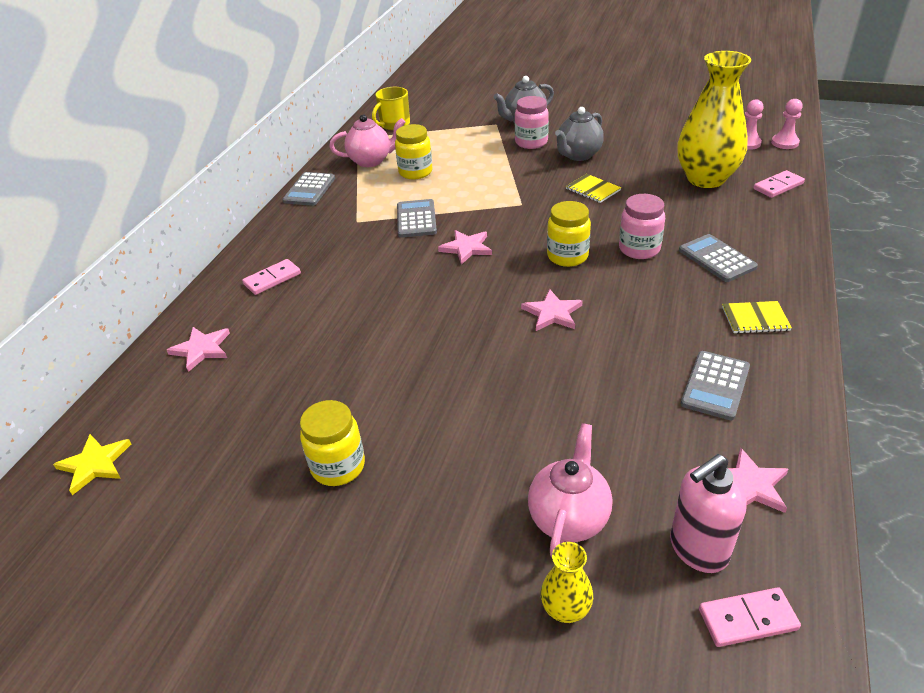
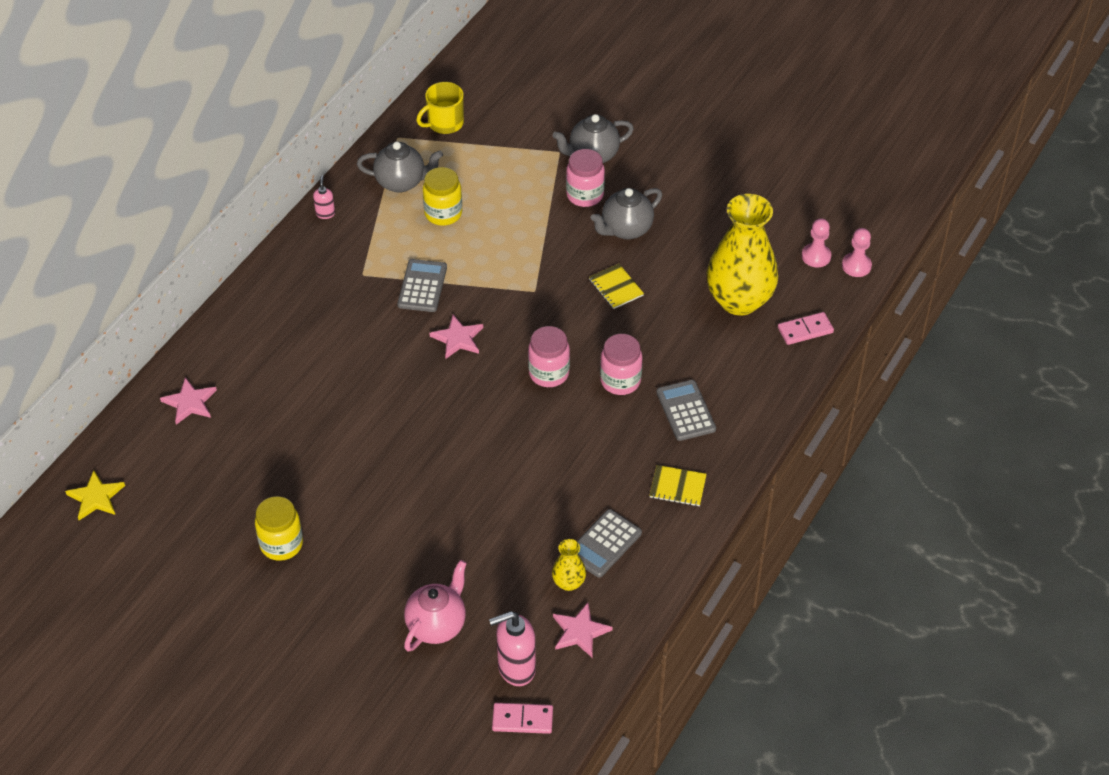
camera: 10 degrees right, 10 degrees up
pink domino [242,259,301,295] -> none
grey calculator [282,172,335,206] -> pink soap dispenser [313,175,335,219]
pink teapot [329,115,405,167] -> grey teapot [357,142,443,193]
pink star [521,289,582,331] -> none
yellow vase [541,542,593,623] -> yellow vase moved to [552,539,586,591]
yellow jar [547,201,591,267] -> pink jar [528,326,570,387]

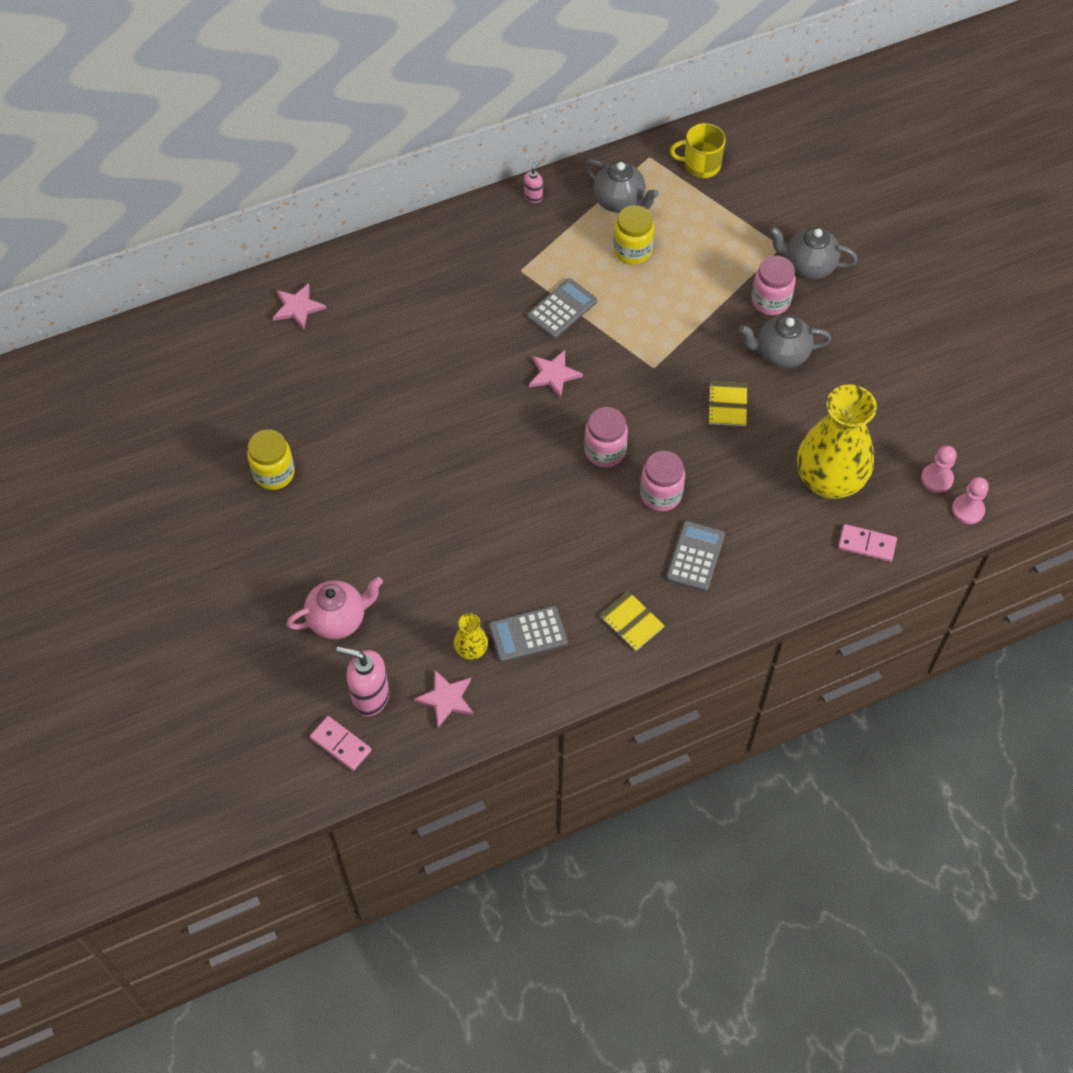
camera: 35 degrees right, 10 degrees up
yellow star [65,471,125,520] -> none

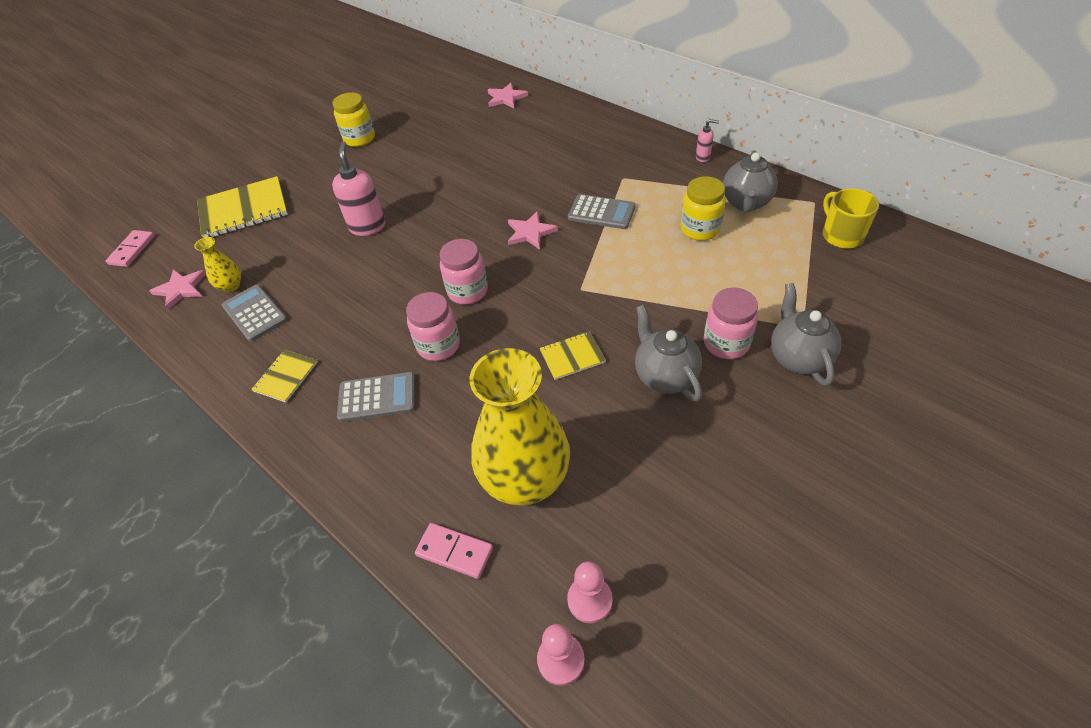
camera: 70 degrees right, 10 degrees down
pink teapot [286,577,383,639] -> yellow notebook [197,176,288,238]
pink soap dispenser [336,646,389,717] -> pink soap dispenser moved to [332,141,386,236]
pink domino [838,524,897,562] -> pink domino turned 60 degrees counterclockwise [415,523,493,579]

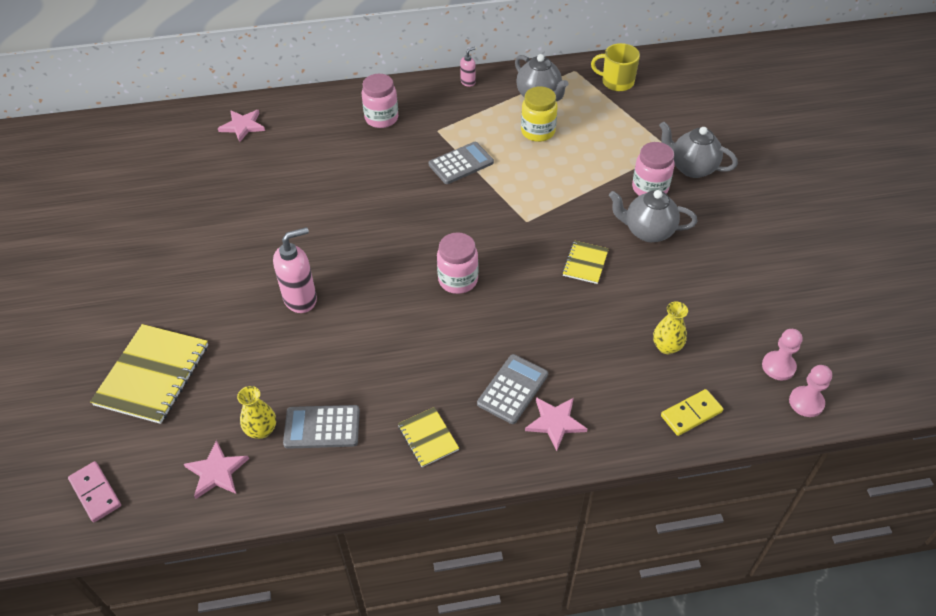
camera: 55 degrees left, 0 degrees up
pink soap dispenser [332,141,386,236] -> pink soap dispenser turned 120 degrees clockwise [273,227,317,313]
yellow jar [333,93,375,147] -> none
pink jar [406,292,460,361] -> pink jar moved to [362,74,398,128]
pink domino [415,523,493,579] -> yellow domino [661,389,723,436]
yellow vase [470,348,570,506] -> yellow vase [653,301,688,354], size x0.43
pink star [508,211,558,250] -> pink star moved to [525,397,587,451]

